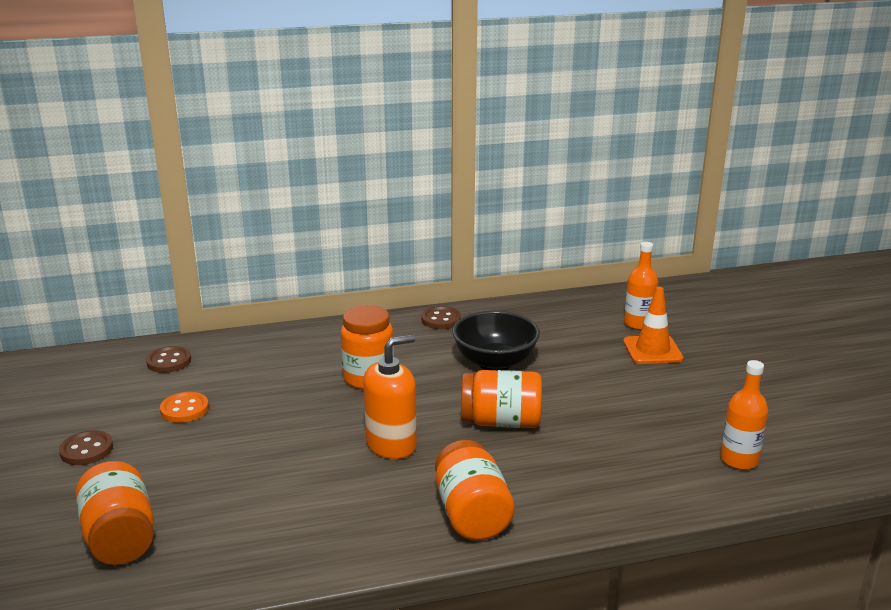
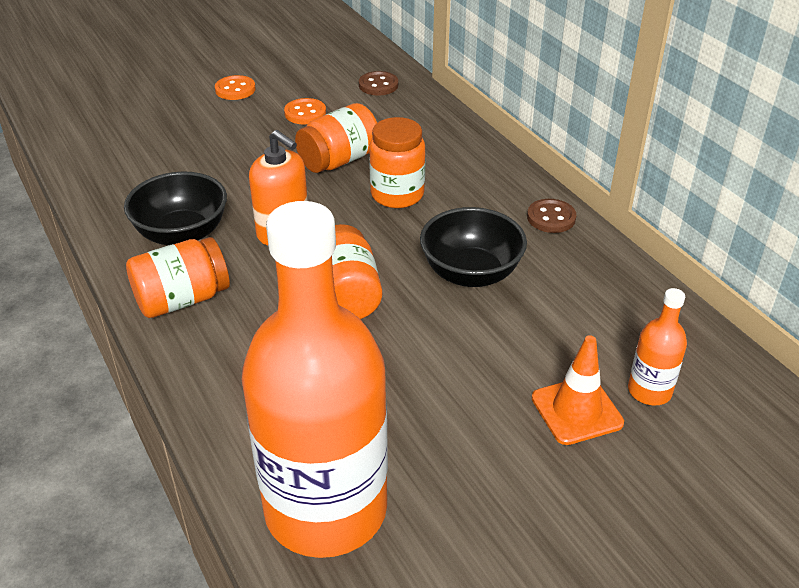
camera: 75 degrees right, 15 degrees up
brown button [59,430,113,465] -> orange button [215,75,256,100]
orange jar [75,461,154,565] -> orange jar moved to [295,103,377,173]
orange bottle [720,360,768,470] -> orange bottle [242,201,388,558], size x2.47
none -> black bowl [124,171,227,245]

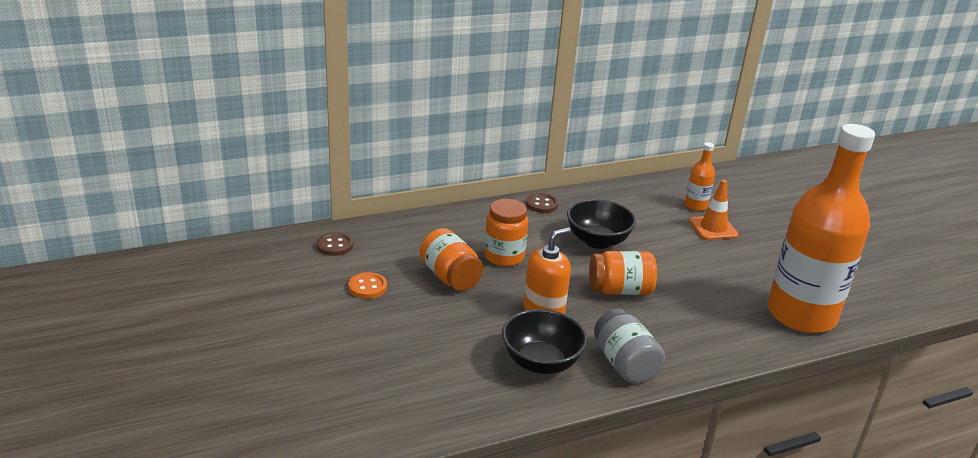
camera: 85 degrees left, 10 degrees down
orange jar [126,237,230,318] -> grey jar [594,308,665,384]
orange button [215,75,256,100] -> none

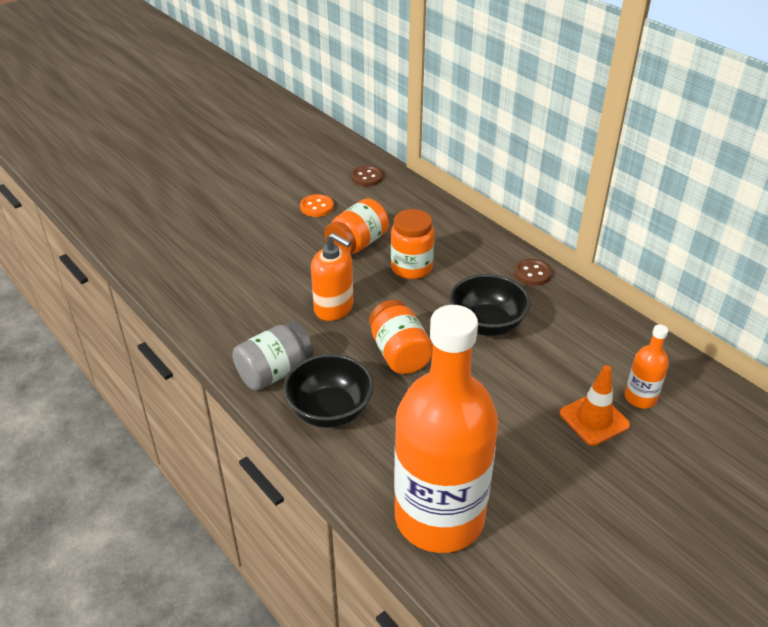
camera: 75 degrees right, 10 degrees up
black bowl [502,309,587,374] -> black bowl moved to [283,354,374,428]

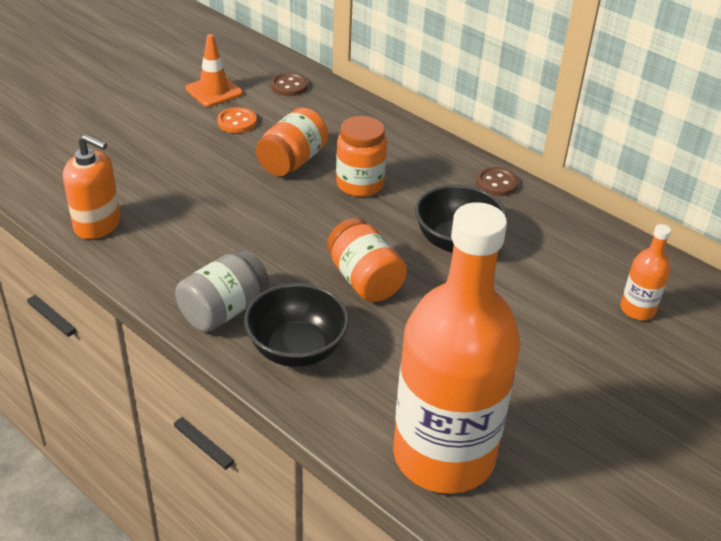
camera: 10 degrees left, 0 degrees up
orange soap dispenser [311,233,354,321] -> orange soap dispenser moved to [63,134,120,239]
orange traffic cone [560,365,630,446] -> orange traffic cone moved to [185,34,243,107]

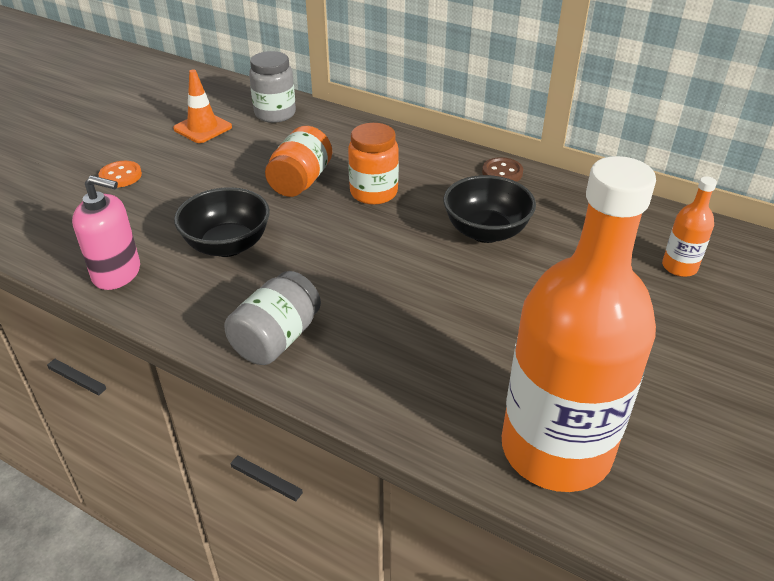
camera: 10 degrees left, 0 degrees up
orange soap dispenser [63,134,120,239] -> pink soap dispenser [72,175,140,290]
orange button [217,107,257,133] -> orange button moved to [99,161,142,187]
black bowl [244,283,349,367] -> black bowl moved to [174,187,270,257]
brown button [271,73,308,96] -> grey jar [249,51,296,123]
orange jar [327,218,407,302] -> none

